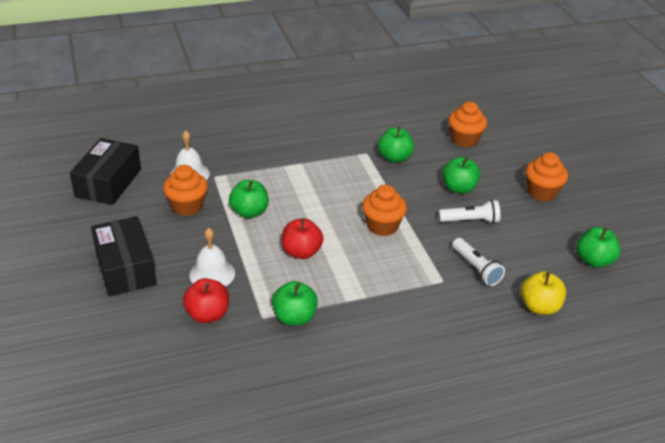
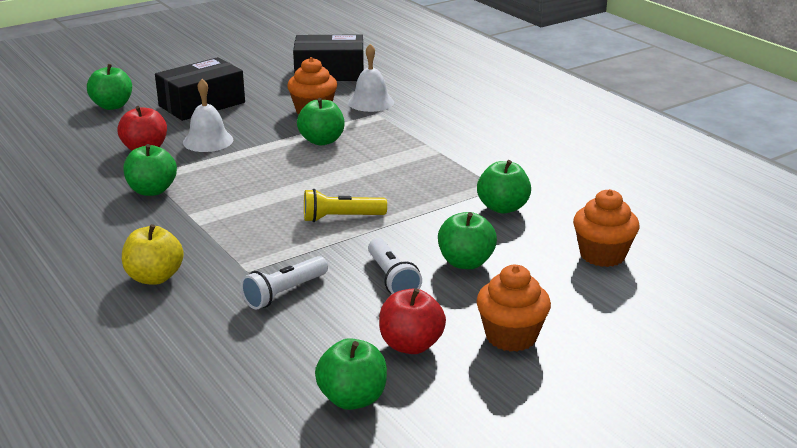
camera: 75 degrees right, 10 degrees down
red apple [282,218,324,259] -> red apple moved to [379,288,446,354]
orange cupcake [362,185,407,236] -> yellow flashlight [304,189,387,222]
yellow apple [521,271,566,315] -> yellow apple moved to [122,224,184,285]
none -> green apple [87,64,132,110]

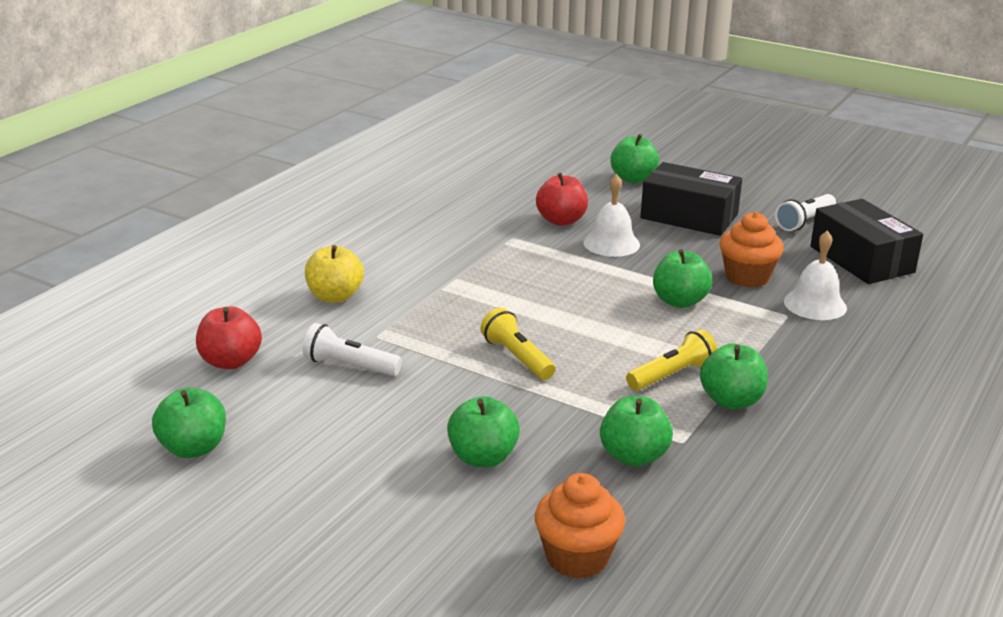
camera: 65 degrees right, 0 degrees up
green apple [123,144,177,196] -> green apple moved to [700,344,768,409]
white flashlight [368,238,422,294] -> white flashlight moved to [775,194,836,231]
red apple [379,288,446,354] -> red apple moved to [196,306,262,369]
orange cupcake [476,265,551,352] -> none
none -> yellow flashlight [626,329,717,391]

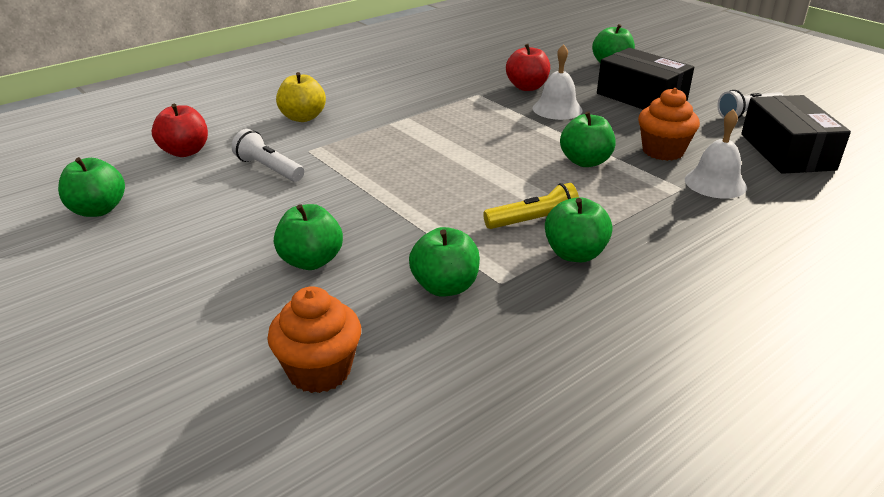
camera: 20 degrees right, 5 degrees up
yellow flashlight [480,308,555,380] -> none

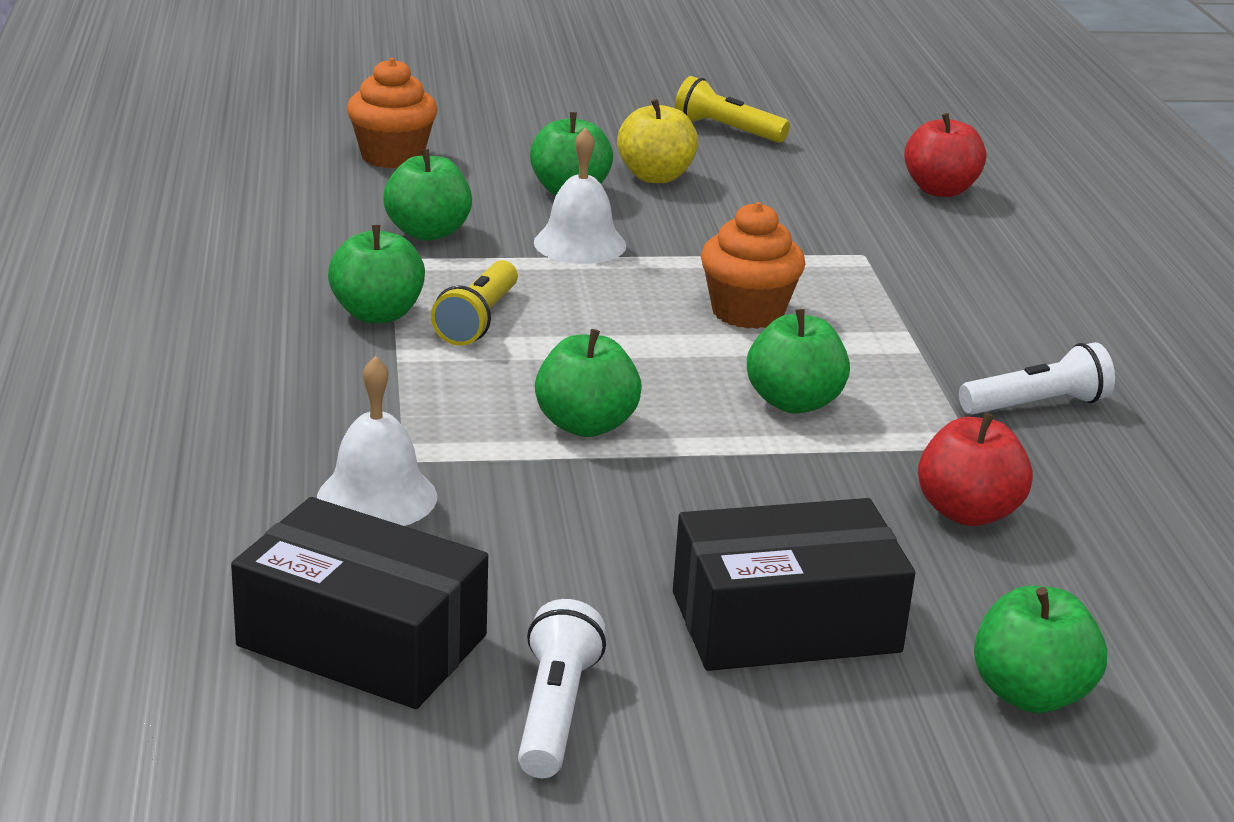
camera: 120 degrees right, 5 degrees down
green apple [58,157,125,217] -> green apple moved to [747,309,850,414]
white flashlight [232,129,304,182] -> white flashlight moved to [959,342,1115,414]
yellow apple [276,72,326,122] -> yellow apple moved to [617,99,698,183]
white bell [533,44,583,120] -> white bell moved to [534,127,626,264]
orange cupcake [638,88,700,161] -> orange cupcake moved to [701,202,806,329]
none -> yellow flashlight [675,76,790,143]

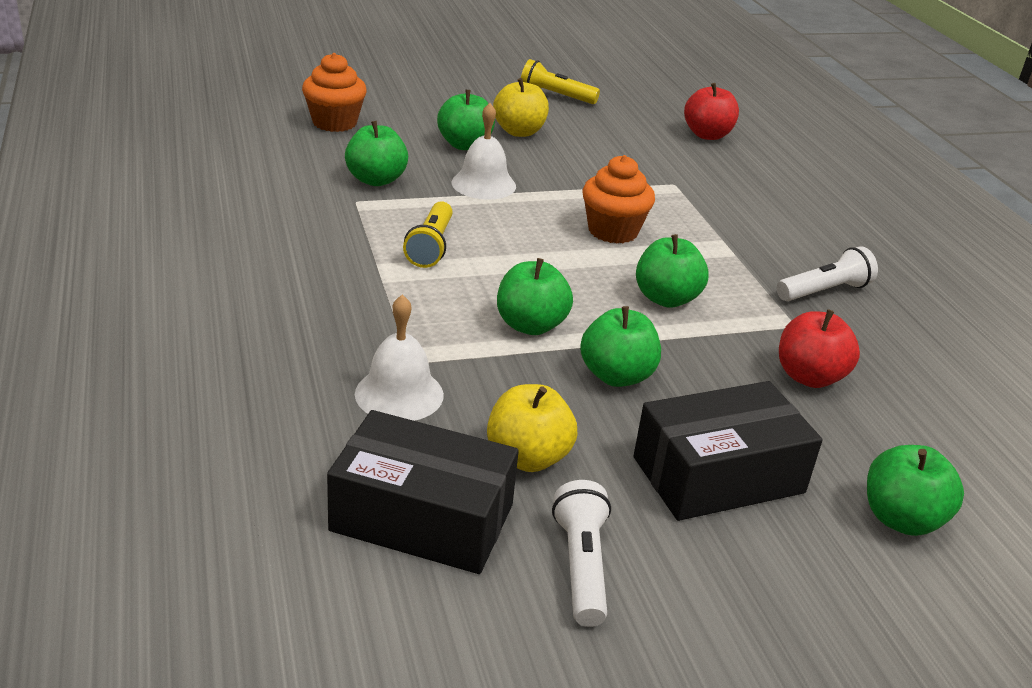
camera: 10 degrees left, 5 degrees up
green apple [328,225,425,324] -> green apple moved to [580,306,661,387]
none -> yellow apple [487,384,577,472]

